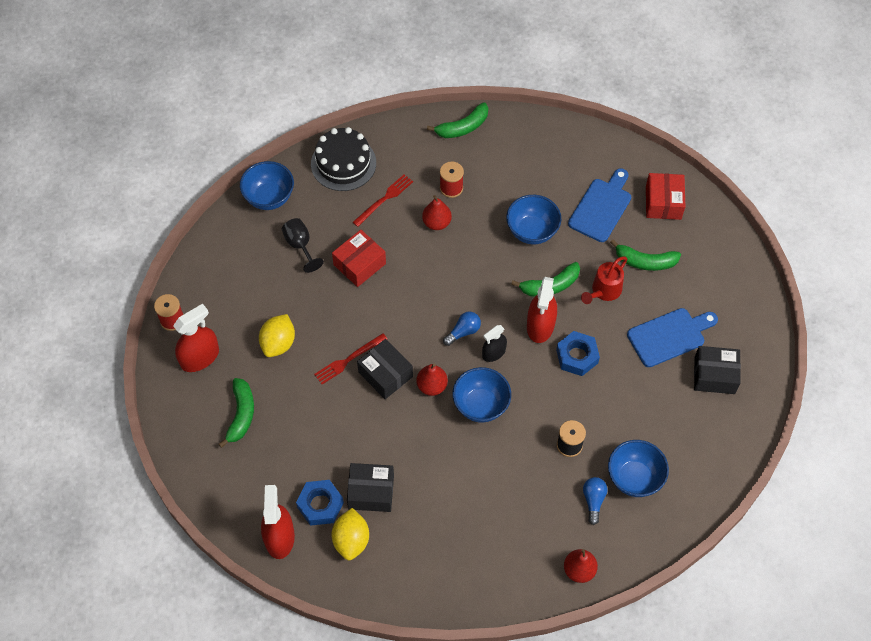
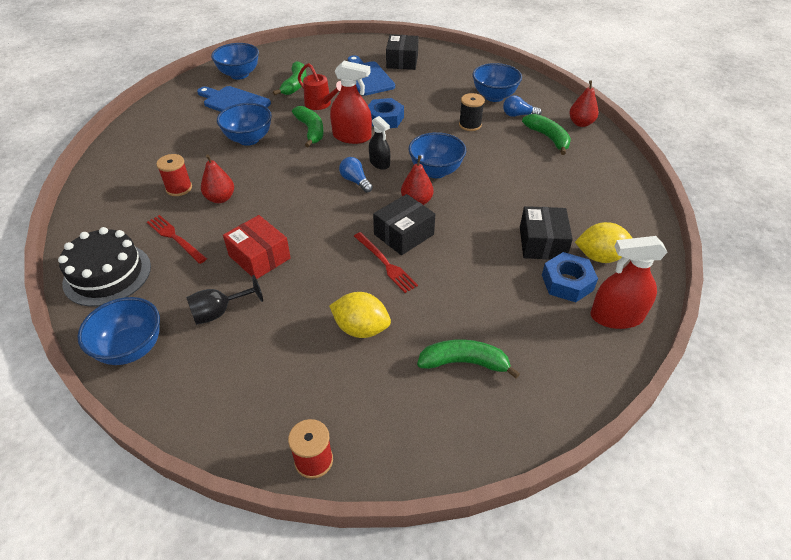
camera: 90 degrees left, 15 degrees down
red spray bottle [173,304,219,372] -> none
green banana [427,102,488,138] -> green banana moved to [522,114,571,155]
red box [646,173,685,220] -> blue bowl [211,43,259,80]

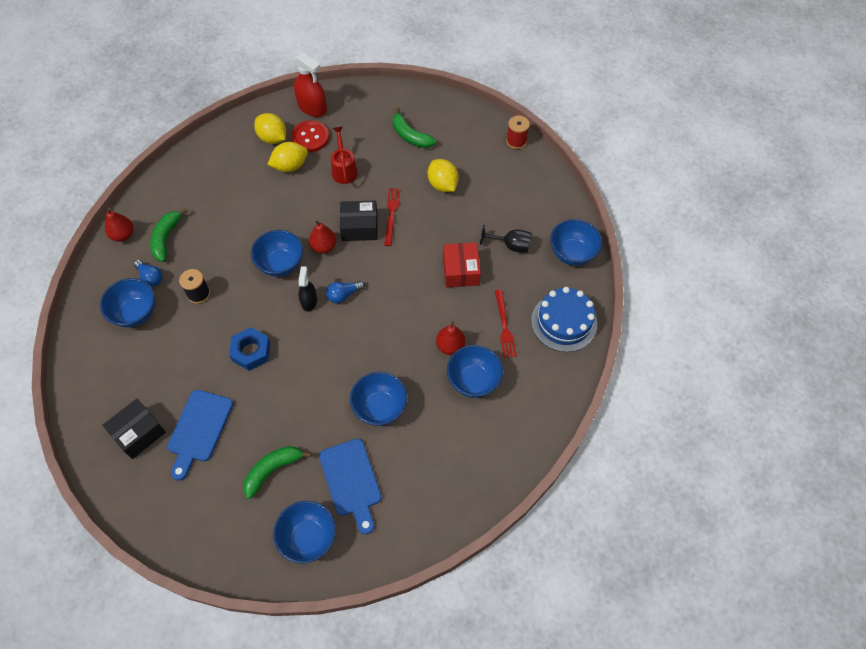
camera: 140 degrees left, 15 degrees up
black cake [58,227,151,307] -> blue cake [531,287,597,352]
red spool [156,154,192,196] -> blue bowl [447,345,503,398]
green banana [292,106,324,147] -> none
red watering can [298,63,342,110] -> red watering can moved to [331,127,358,184]
red spray bottle [330,61,372,144] -> none
blue light bulb [339,157,373,193] -> blue light bulb turned 60 degrees clockwise [326,281,365,303]
black box [520,206,573,259] -> yellow lemon [267,142,308,172]
blue nut [542,252,598,302] -> red button [291,120,329,152]

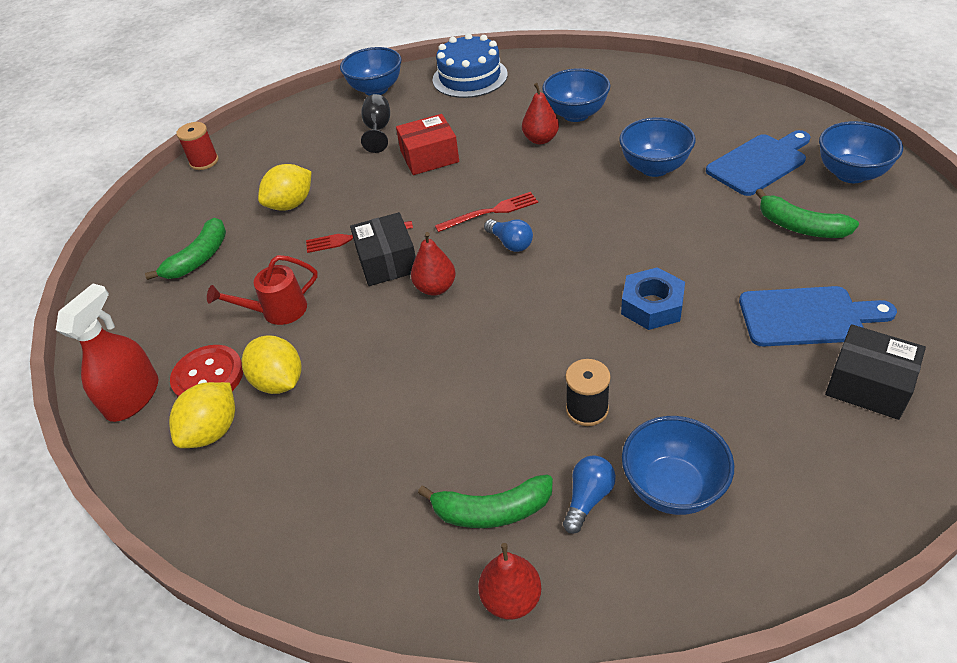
camera: 100 degrees left, 15 degrees down
blue bowl [251,230,303,277] -> none
black spray bottle [298,266,317,312] -> none
red fork [495,290,517,358] -> red fork moved to [435,192,538,232]

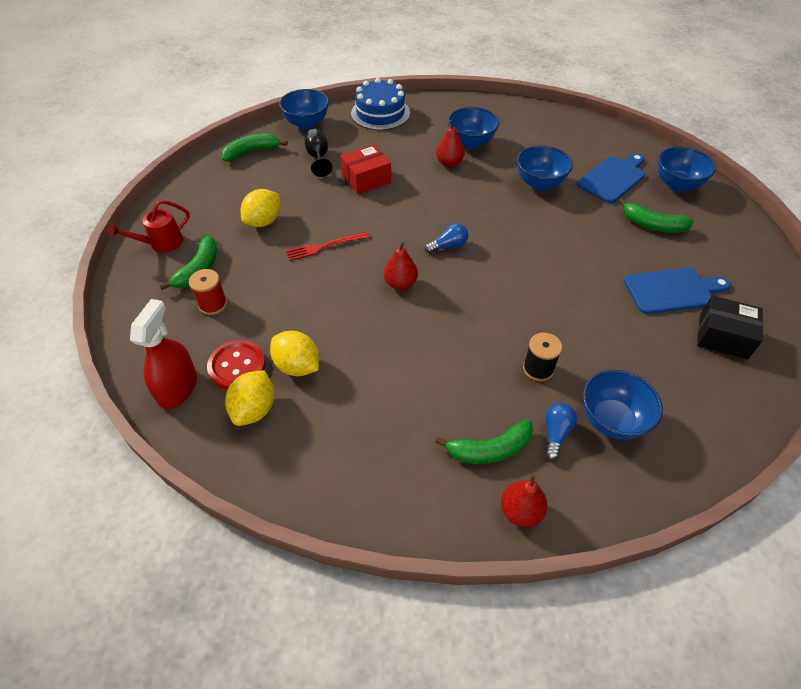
camera: 15 degrees left, 5 degrees up
red spool [176,122,218,170] -> red spool moved to [189,269,227,315]
red watering can [207,255,318,325] -> red watering can moved to [108,200,190,253]
black box [350,212,416,286] -> none
red fork [435,192,538,232] -> none
blue light bulb [484,219,533,252] -> blue light bulb turned 60 degrees counterclockwise [425,223,468,253]
blue nut [621,267,685,330] -> none
none -> green banana [221,133,287,161]

